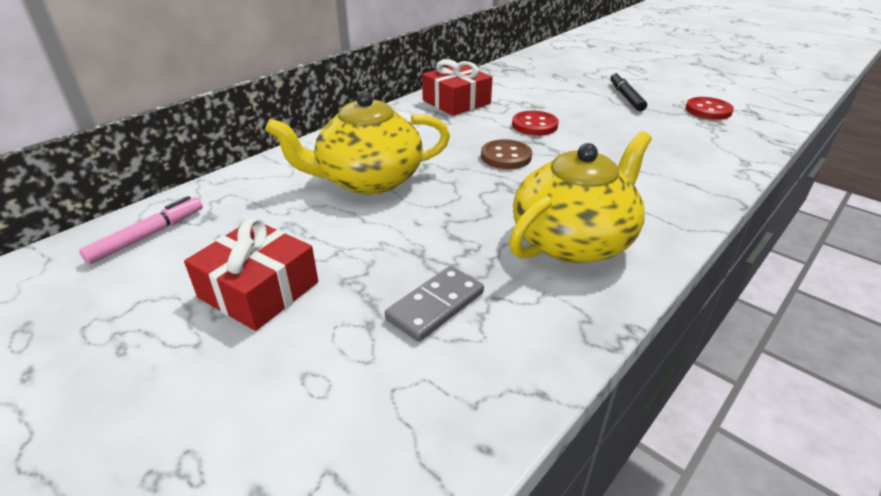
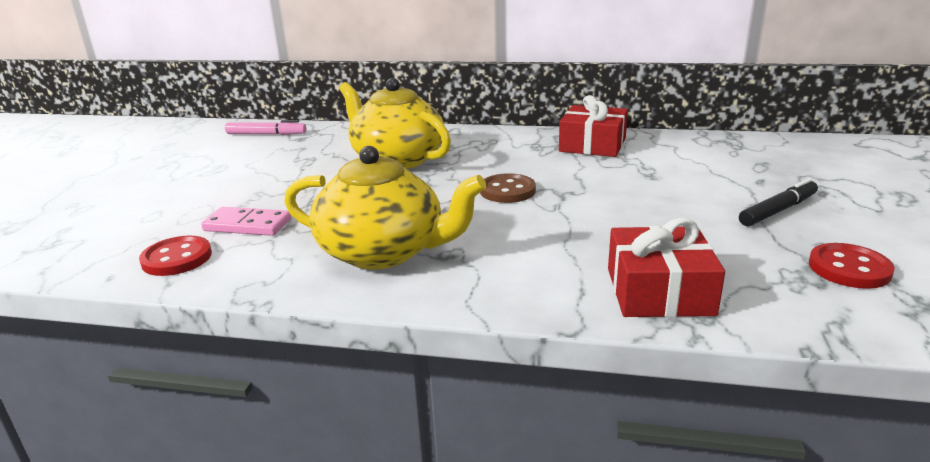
camera: 60 degrees right, 10 degrees down
red gift [184,217,318,331] -> red gift moved to [608,218,725,317]
grey domino [385,266,484,342] -> pink domino [201,207,291,236]
red button [512,111,559,135] -> red button moved to [139,236,212,276]

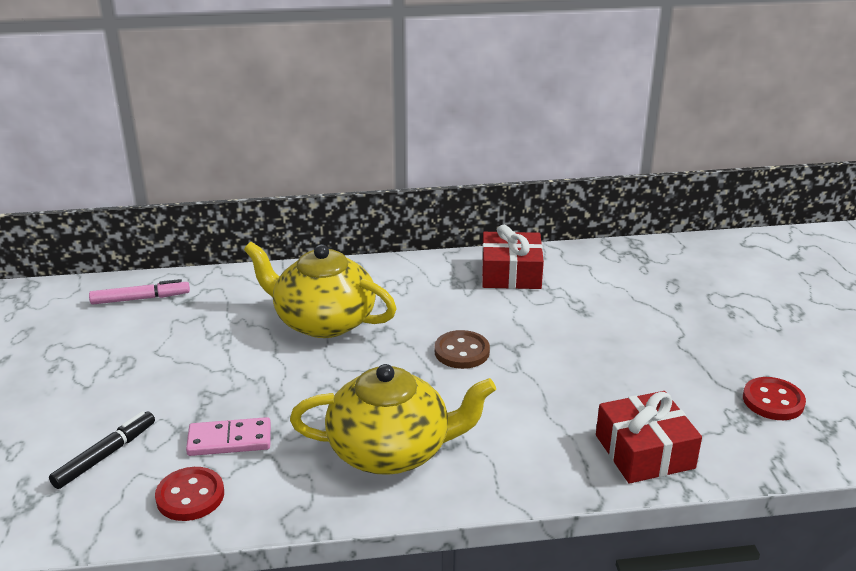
camera: 20 degrees left, 5 degrees up
black marker [739,178,818,226] -> black marker moved to [49,411,155,489]

